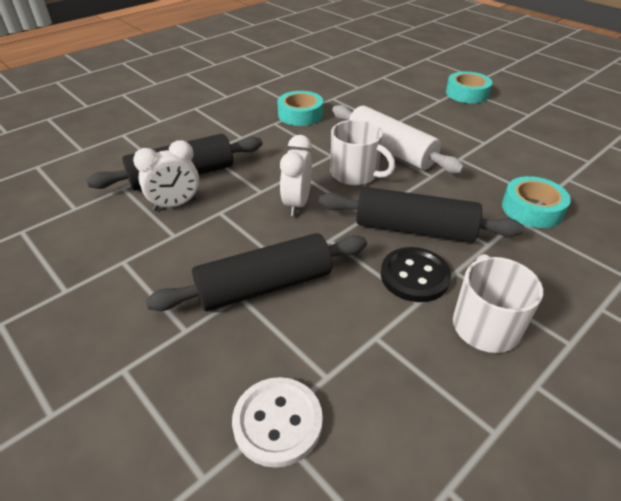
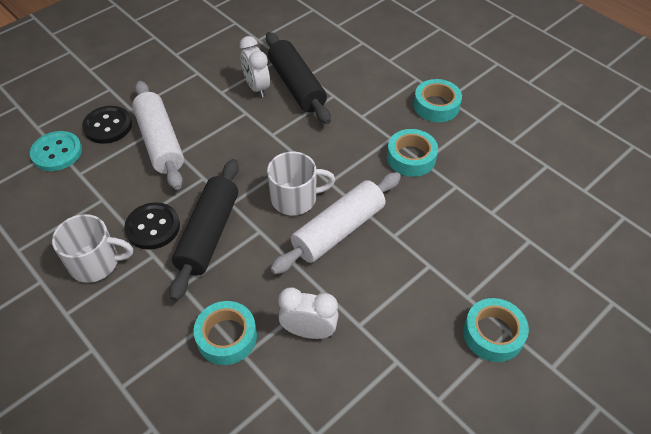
camera: 90 degrees right, 10 degrees up
black rolling pin [146,233,367,311] -> white rolling pin [132,81,184,190]
white button [232,377,323,468] -> turquoise button [30,131,82,171]
white clock [280,135,312,216] -> white clock moved to [278,288,339,339]
white mug [331,120,395,186] -> white mug turned 135 degrees counterclockwise [267,151,335,215]
none -> black button [82,106,132,144]
none -> turquoise tape [414,79,462,122]

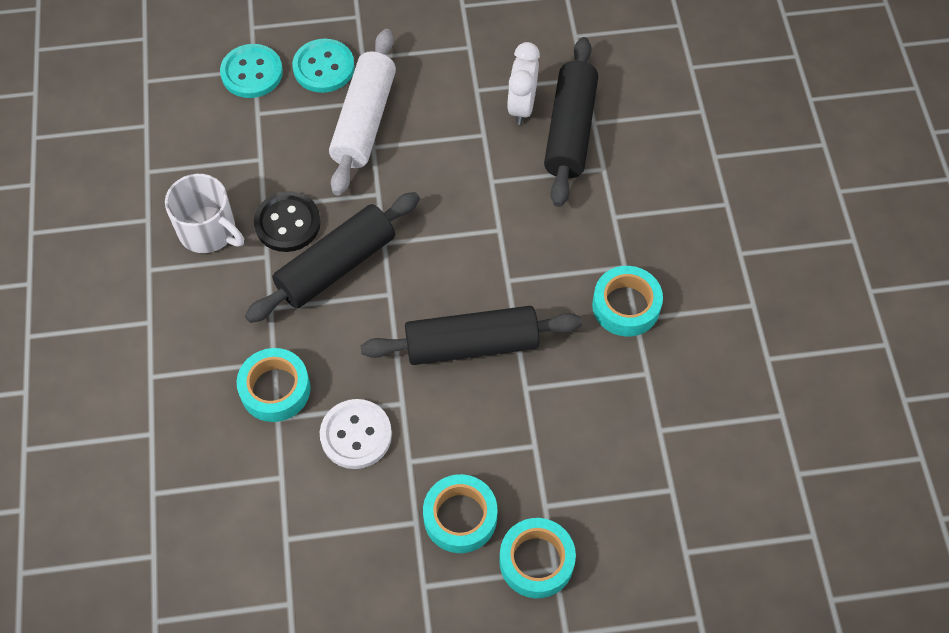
camera: 35 degrees right, 10 degrees up
black button [82,106,132,144] -> turquoise button [292,39,355,93]
white mug [267,151,335,215] -> none
white rolling pin [270,172,401,274] -> black rolling pin [360,306,582,365]
white clock [278,288,339,339] -> white button [320,399,392,469]
turquoise tape [414,79,462,122] -> turquoise tape moved to [423,474,498,553]

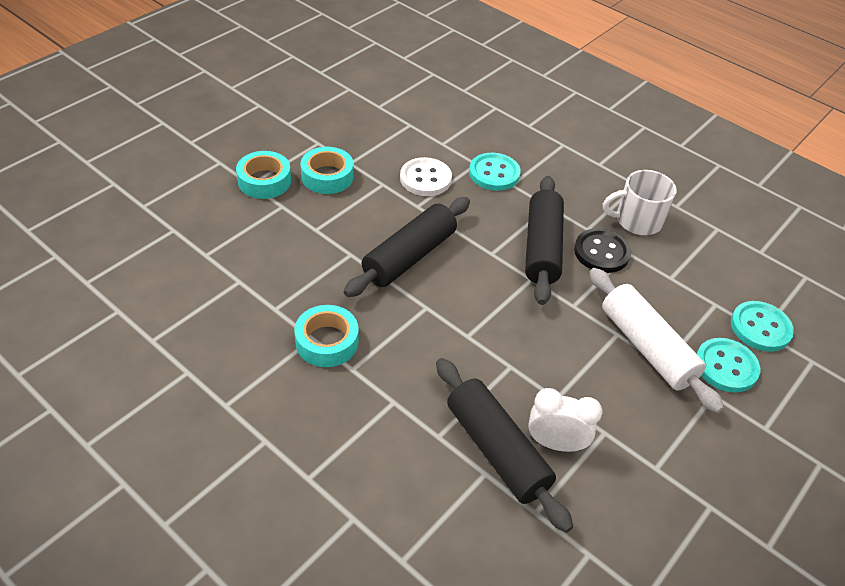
camera: 135 degrees right, 15 degrees down
turquoise tape [237,348,311,422] -> turquoise button [469,153,521,191]
white clock [507,42,540,125] -> white clock turned 45 degrees counterclockwise [528,388,603,452]

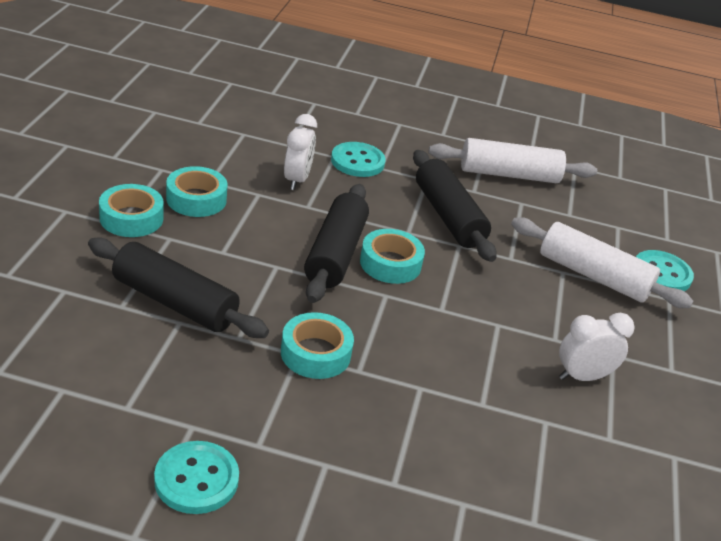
camera: 30 degrees left, 10 degrees down
white button [400,157,452,196] -> white clock [284,114,317,190]
black rolling pin [436,358,573,533] -> black rolling pin moved to [88,238,269,338]
black button [574,228,631,273] -> none
white mug [603,170,677,235] -> white rolling pin [428,138,597,183]
turquoise button [731,301,794,352] -> turquoise button moved to [154,441,239,514]
none -> turquoise tape [360,229,425,284]

